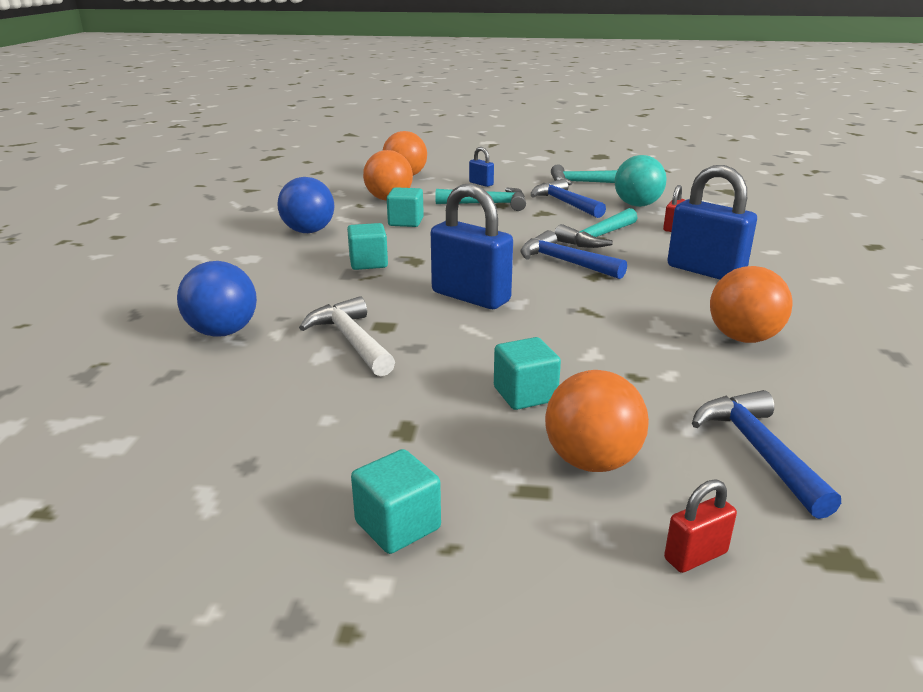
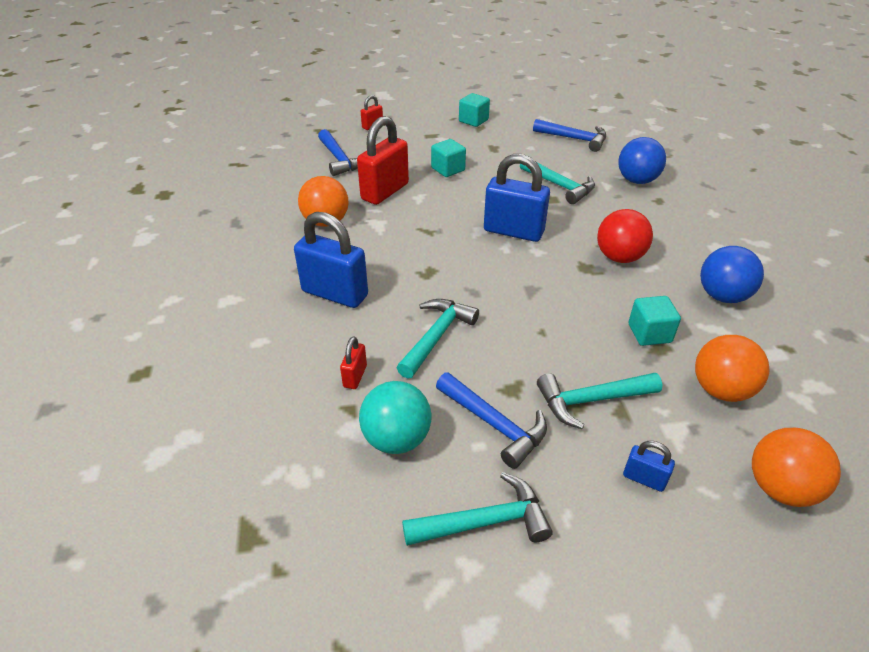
camera: 165 degrees right, 15 degrees up
white hammer [299,296,395,376] -> turquoise hammer [520,163,595,204]
turquoise cube [347,223,388,270] -> red ball [597,209,653,263]
blue hammer [520,230,627,279] -> blue hammer moved to [533,119,606,152]
orange ball [545,370,649,472] -> none
none -> red padlock [357,116,409,205]

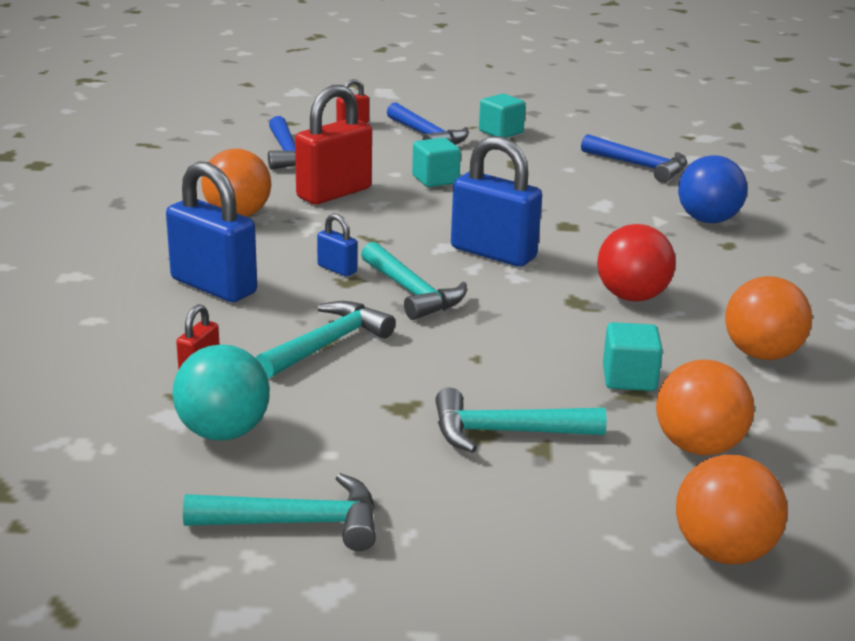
camera: 10 degrees right, 15 degrees down
blue hammer [436,372,547,469] -> blue hammer moved to [387,102,469,145]
turquoise hammer [520,163,595,204] -> turquoise hammer moved to [361,242,467,320]
blue padlock [623,441,675,492] -> blue padlock moved to [317,213,357,277]
blue ball [700,246,764,303] -> orange ball [725,276,812,360]

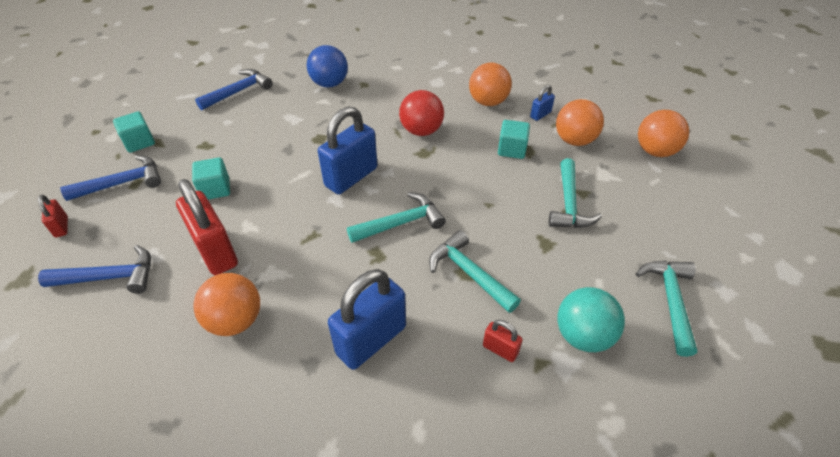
camera: 80 degrees left, 20 degrees up
blue padlock [317,213,357,277] -> blue padlock moved to [530,85,555,121]

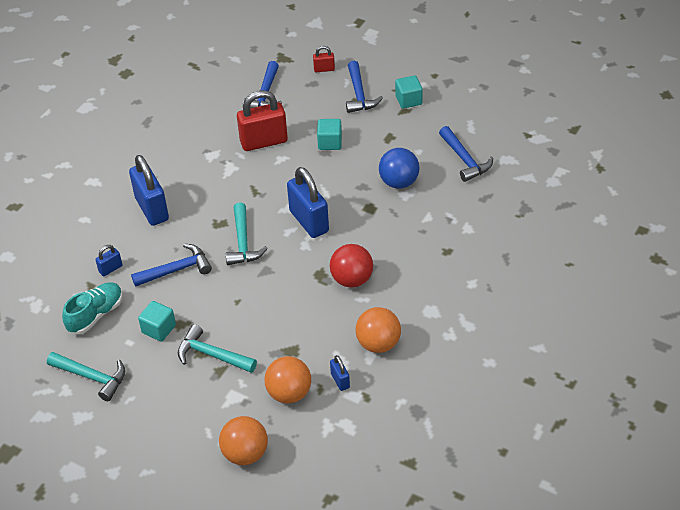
camera: 110 degrees right, 0 degrees up
orange ball [193,273,260,336] -> none
blue ball [307,45,348,88] -> blue ball moved to [379,148,420,189]
turquoise hammer [429,230,521,313] -> blue hammer [131,244,212,287]
red padlock [483,320,523,362] -> blue padlock [95,245,122,276]
turquoise cube [498,120,530,159] -> turquoise cube moved to [138,301,176,342]
turquoise ball [558,287,625,352] -> turquoise shoe [62,282,123,334]

